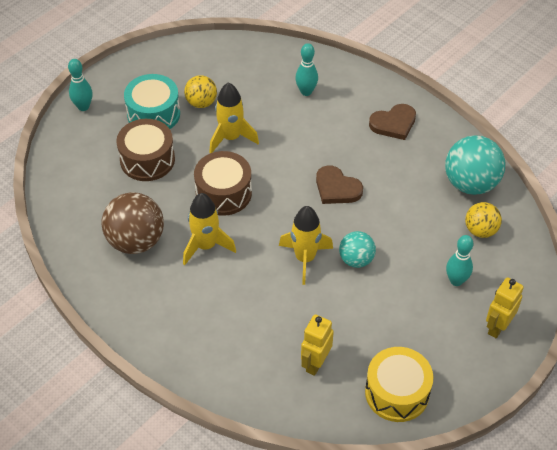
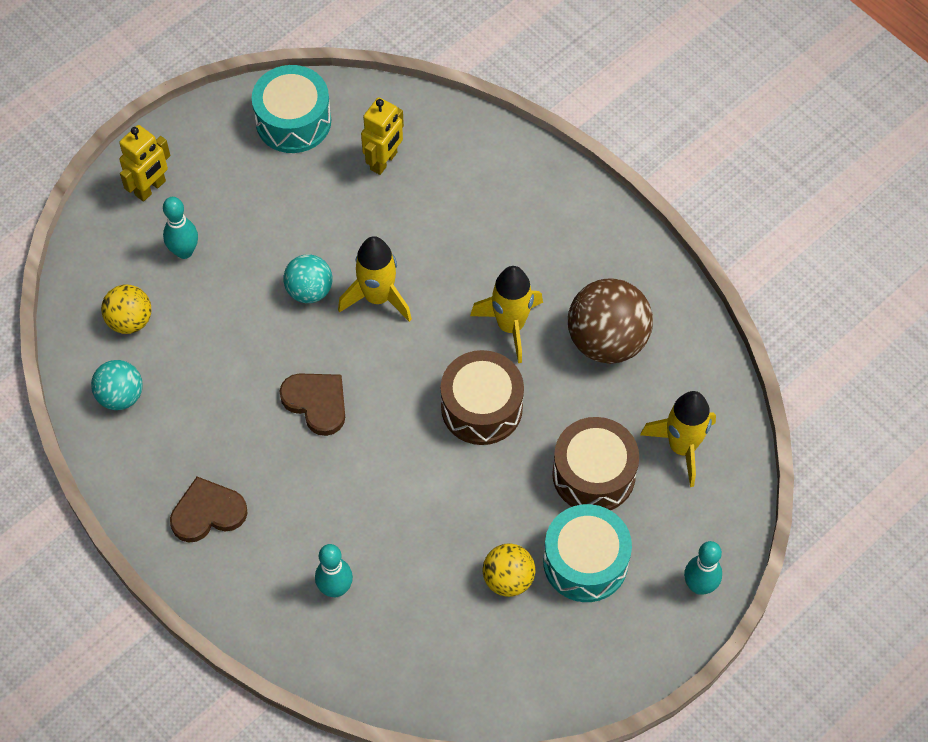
camera: 175 degrees left, 10 degrees up
yellow rocket [209,82,259,153] -> yellow rocket moved to [640,391,716,487]
yellow drum [365,347,433,422] -> turquoise drum [252,65,331,153]
turquoise ball [445,135,505,195] -> turquoise ball [91,360,143,410], size x0.59

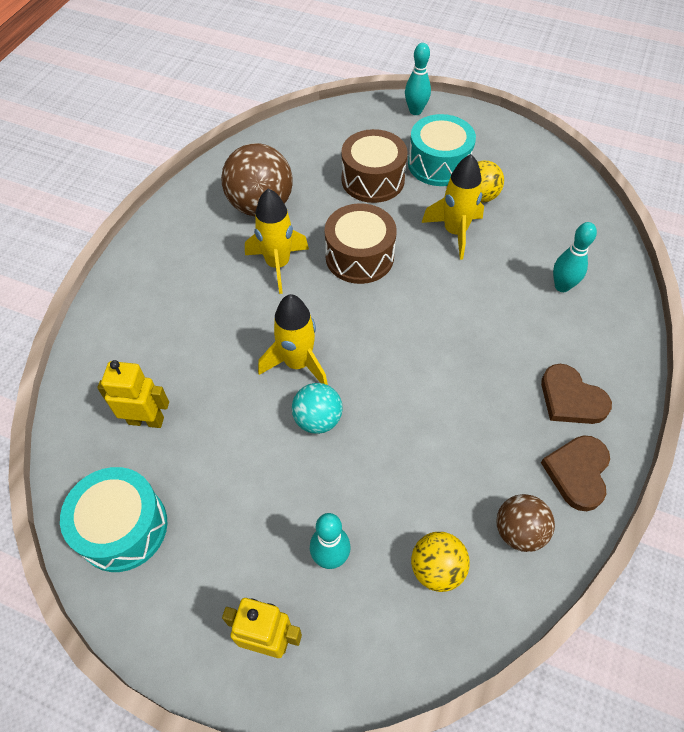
camera: 115 degrees left, 5 degrees down
turquoise ball [91,360,143,410] -> brown ball [497,494,555,552]
brown heart [279,373,345,436] -> brown heart moved to [541,435,610,511]
yellow rocket [640,391,716,487] -> yellow rocket moved to [421,154,484,260]

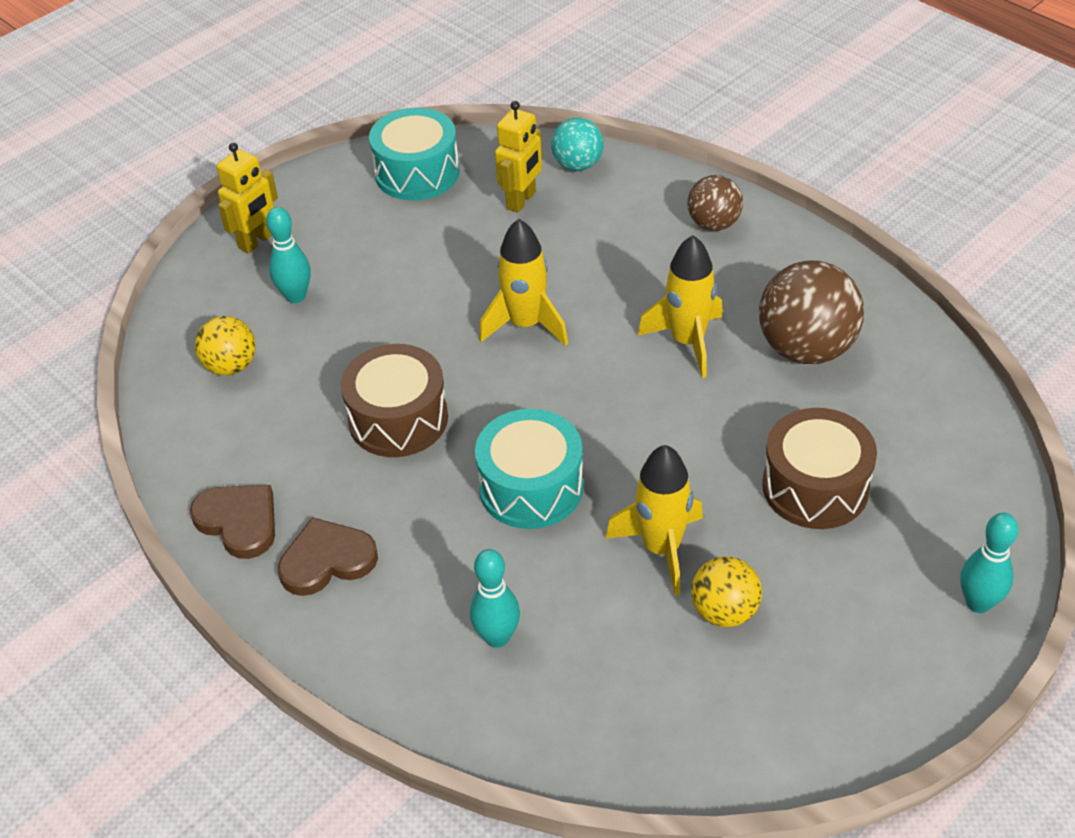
camera: 115 degrees right, 10 degrees down
turquoise ball [292,383,342,434] -> turquoise ball moved to [551,118,604,171]
brown drum [325,203,397,284] -> brown drum moved to [341,344,448,457]
turquoise drum [408,114,476,186] -> turquoise drum moved to [475,409,584,529]
brown ball [497,494,555,552] -> brown ball moved to [687,175,743,231]

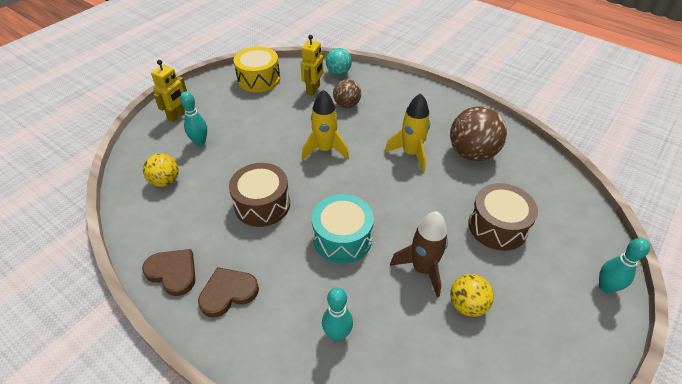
camera: 10 degrees left, 0 degrees up
turquoise drum [369,108,460,200] -> yellow drum [234,46,280,92]
yellow rocket [606,445,703,595] -> brown rocket [390,211,448,297]
brown ball [687,175,743,231] -> brown ball moved to [333,79,361,108]

